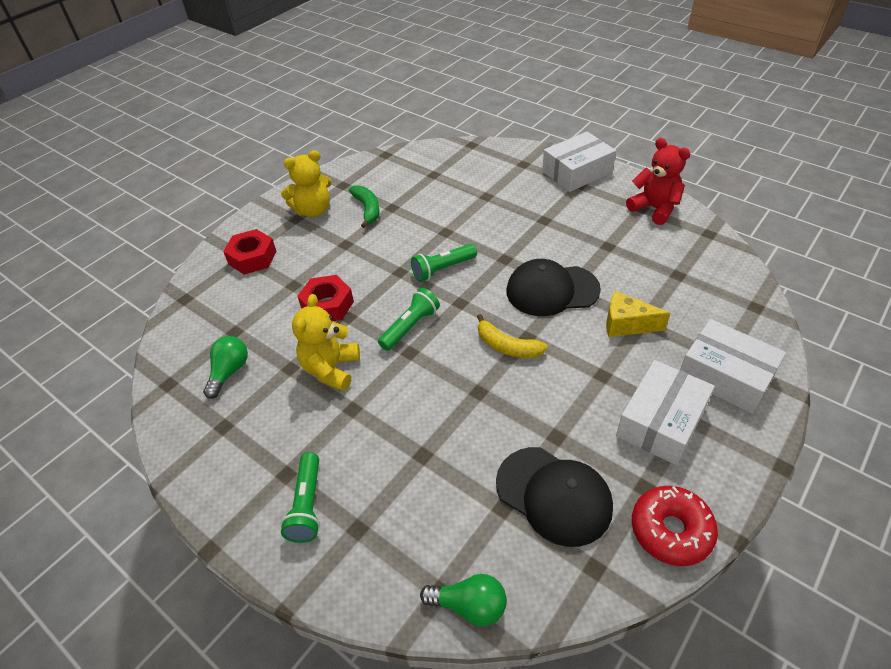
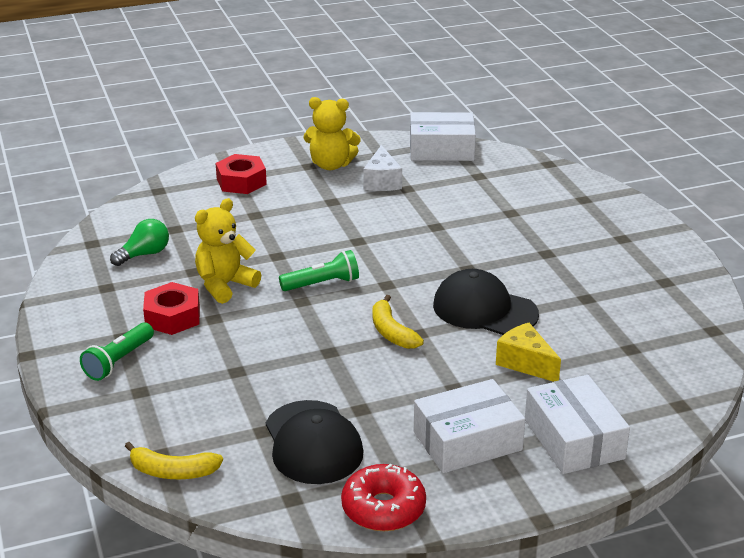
camera: 30 degrees right, 15 degrees down
red nut [297,275,354,321] -> red nut moved to [143,282,200,335]
green banana [349,185,379,228] -> white cheese [363,145,402,191]
green flashlight [411,244,477,282] -> none
green light bulb [420,574,507,626] -> yellow banana [125,442,223,479]
white box [542,132,616,192] -> white box moved to [410,112,476,161]
red teddy bear [626,138,691,225] -> none

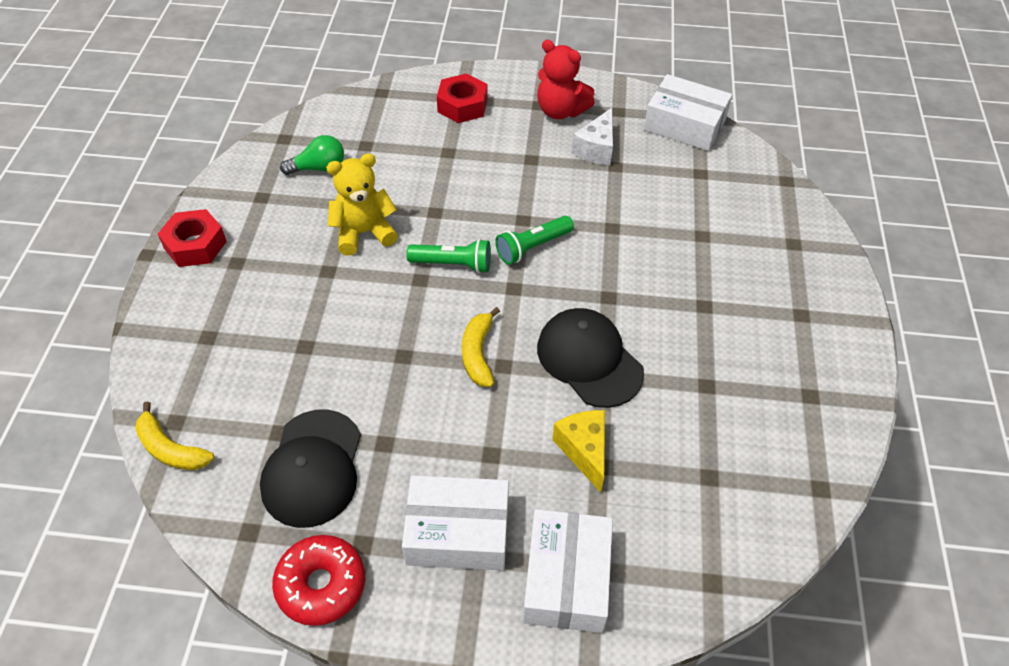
camera: 25 degrees right, 20 degrees up
green flashlight [80,323,154,381] -> green flashlight moved to [495,216,574,265]
red nut [143,282,200,335] -> red nut moved to [158,209,227,267]
yellow teddy bear [304,97,361,170] -> red teddy bear [537,40,595,119]

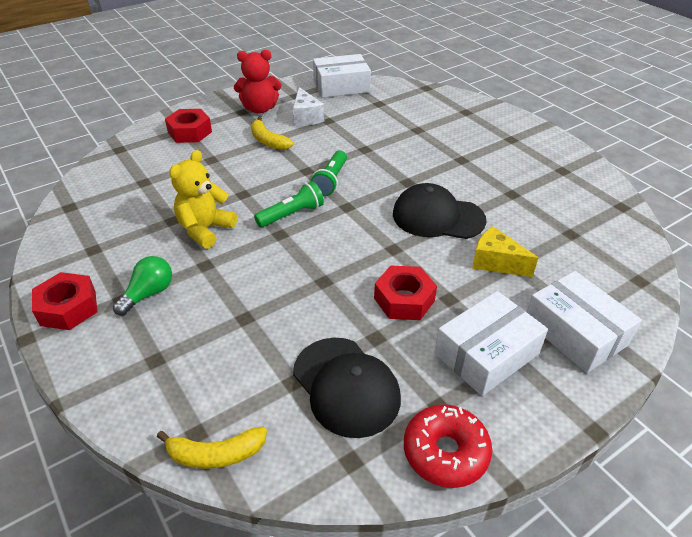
camera: 40 degrees left, 10 degrees down
green light bulb [280,135,344,175] -> green light bulb moved to [113,256,172,315]
yellow banana [462,307,500,387] -> yellow banana moved to [251,117,293,150]
none -> red nut [374,265,437,320]

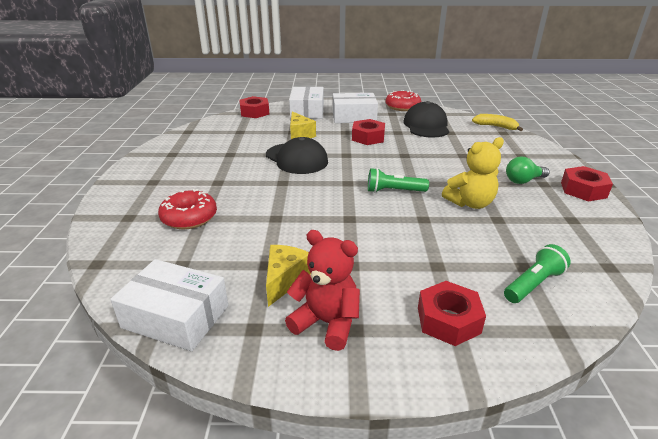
camera: 145 degrees left, 10 degrees down
yellow banana [251,117,293,150] -> none
white cheese [293,87,324,126] -> yellow cheese [266,245,311,307]
green flashlight [310,150,347,196] -> green flashlight moved to [504,244,571,303]
none -> red donut [158,189,217,229]
none -> red nut [239,96,270,118]

